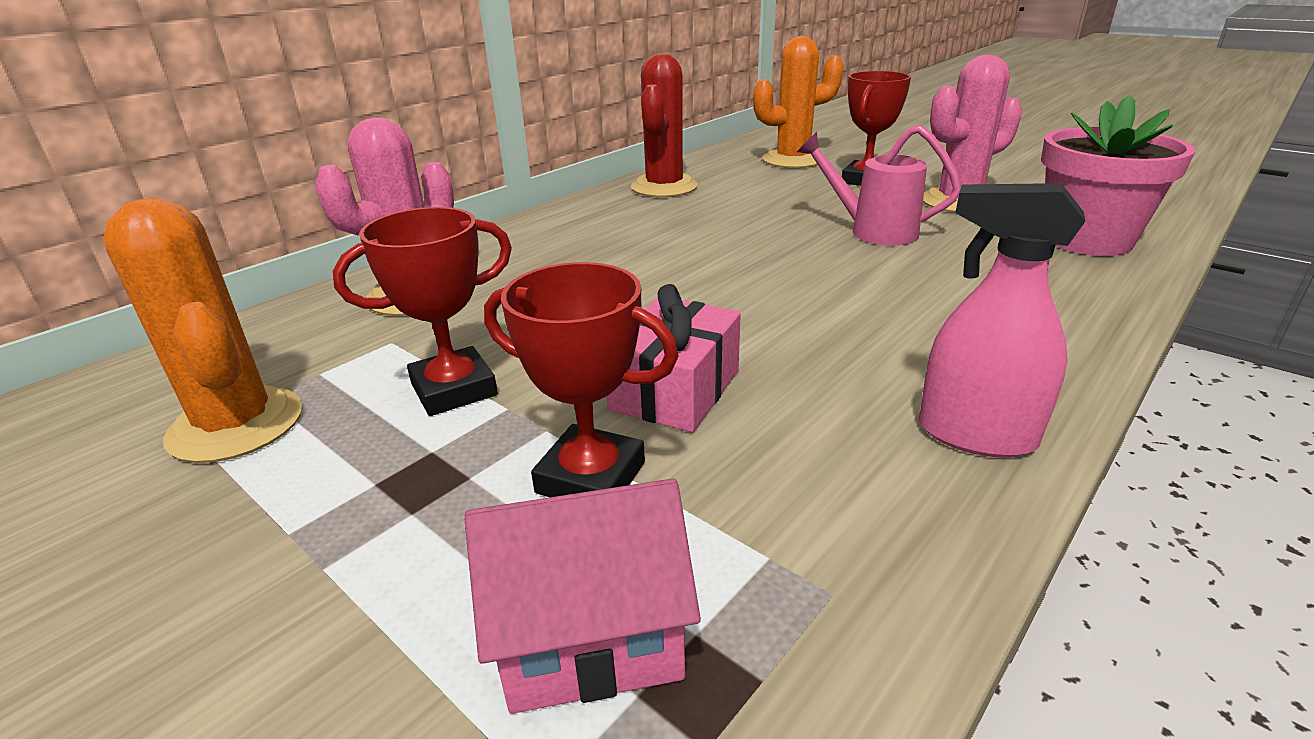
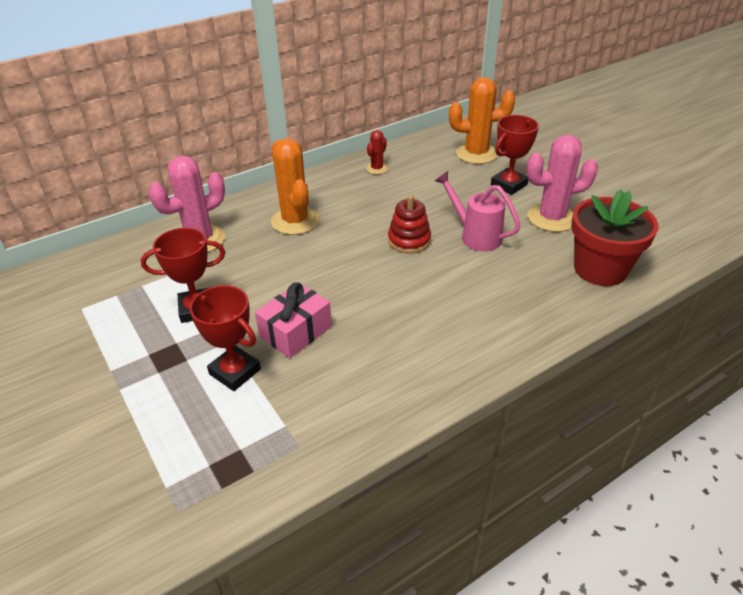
camera: 15 degrees right, 10 degrees up
orange cactus [103,198,302,463] -> orange cactus moved to [271,138,319,235]
pink house [465,479,701,714] -> none
red cactus [631,53,698,197] -> red cactus [366,130,388,174], size x0.52
pink spray bottle [919,183,1085,457] -> none
pink flower pot [1041,95,1195,256] -> red flower pot [571,189,658,286]
none -> red stacking toy [388,195,431,254]

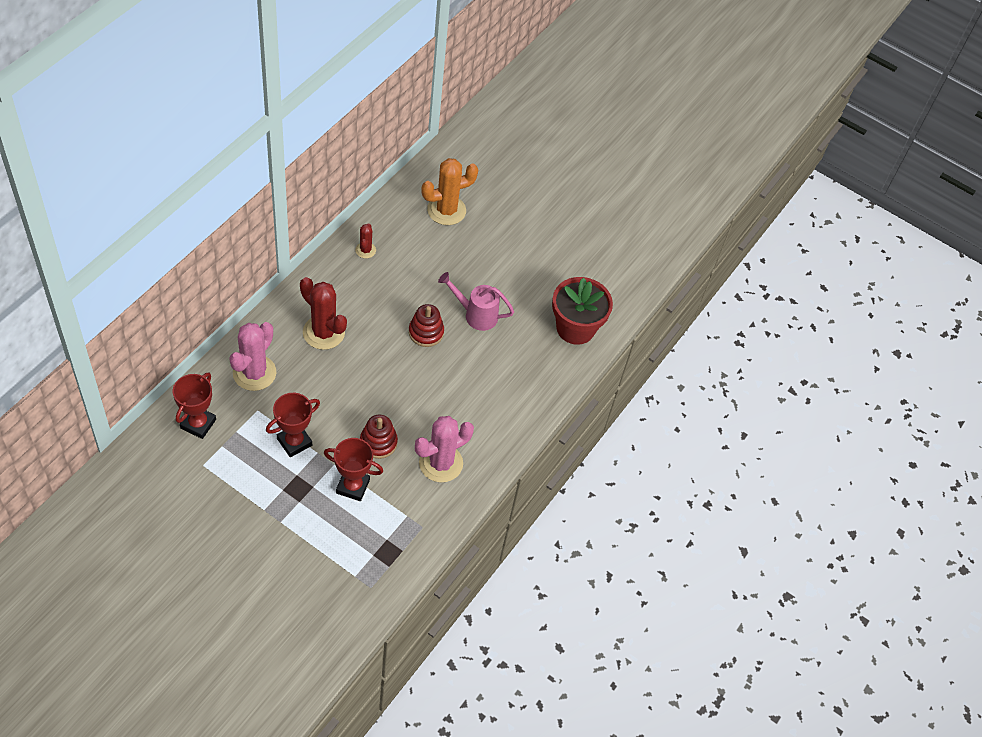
camera: 30 degrees left, 15 degrees up
pink gift [255,282,332,358] -> red stacking toy [360,414,398,459]
orange cactus [271,138,319,235] -> red cactus [300,277,347,350]
red trophy [491,115,539,195] -> red trophy moved to [173,373,216,439]
pink cactus [526,135,598,232] -> pink cactus moved to [415,416,474,482]

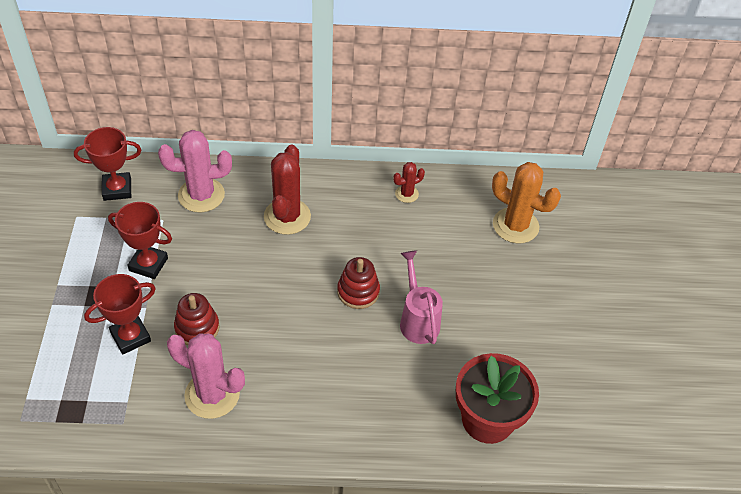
camera: 60 degrees right, 5 degrees down
red trophy [324,438,383,501] -> red trophy turned 75 degrees clockwise [84,274,156,355]

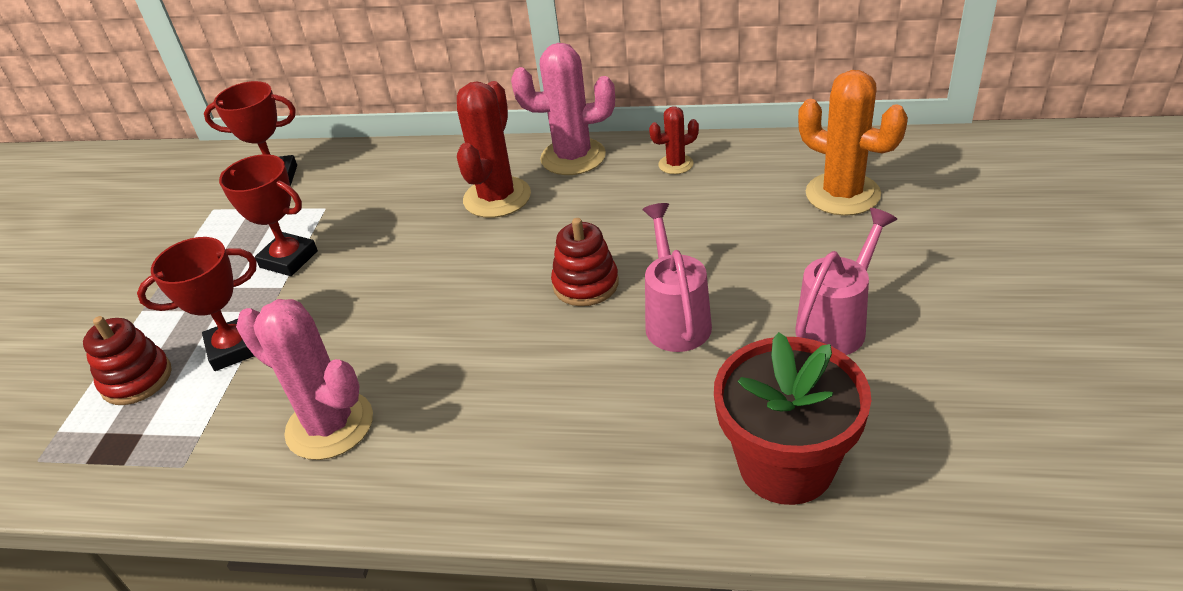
camera: 15 degrees right, 10 degrees down
pink cactus [158,130,232,212] -> pink cactus moved to [511,43,615,175]
red stacking toy [174,293,220,345] -> red stacking toy moved to [83,316,171,405]
none -> pink watering can [795,208,897,355]

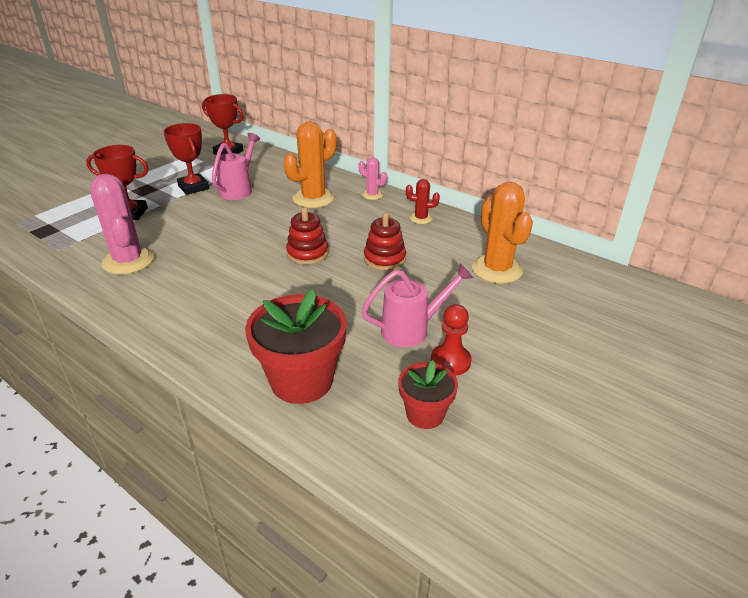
camera: 25 degrees right, 5 degrees down
red stacking toy [83,316,171,405] -> red stacking toy moved to [364,213,406,271]
red cactus [457,81,531,218] -> orange cactus [284,121,337,208]
pink cactus [511,43,615,175] -> pink cactus [358,157,387,200], size x0.52
pink watering can [642,203,712,352] -> pink watering can moved to [212,133,260,200]
none -> red flower pot [398,360,458,429]
none -> red pawn [431,304,472,376]

